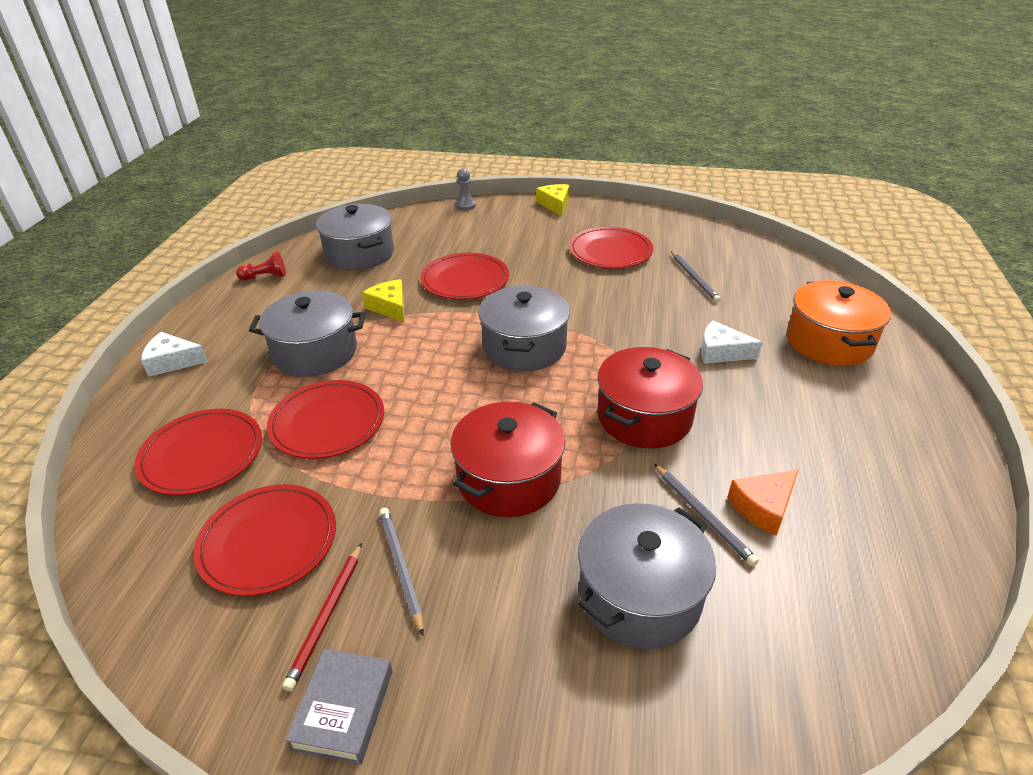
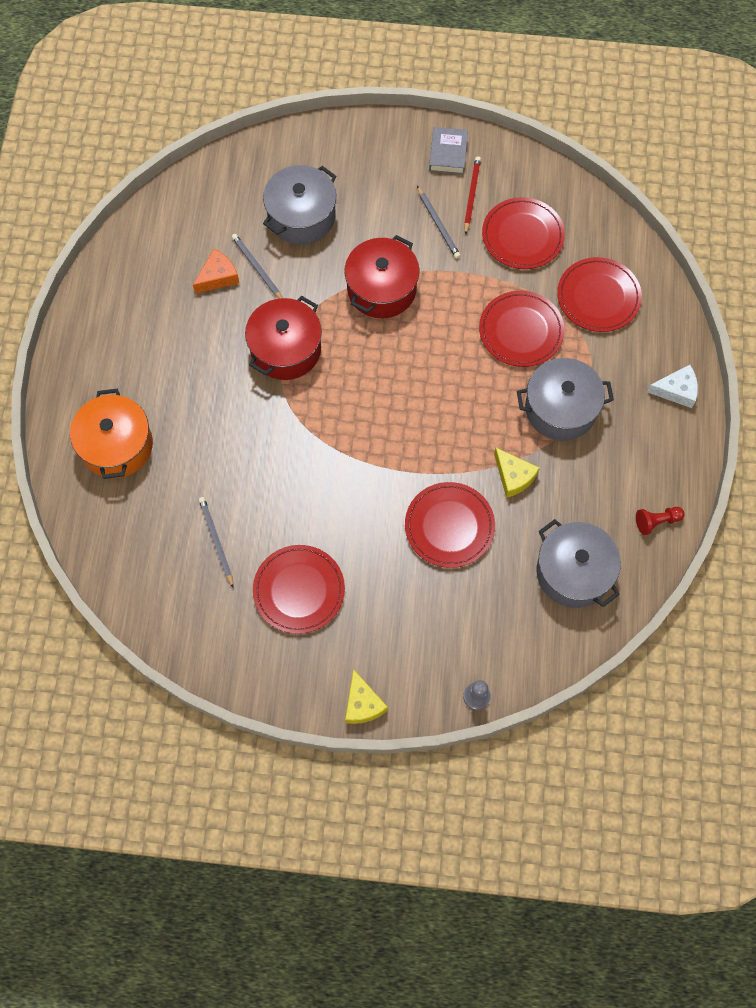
camera: 175 degrees right, 30 degrees up
grey pot [478,286,570,371] -> none
white cheese [701,320,763,364] -> none

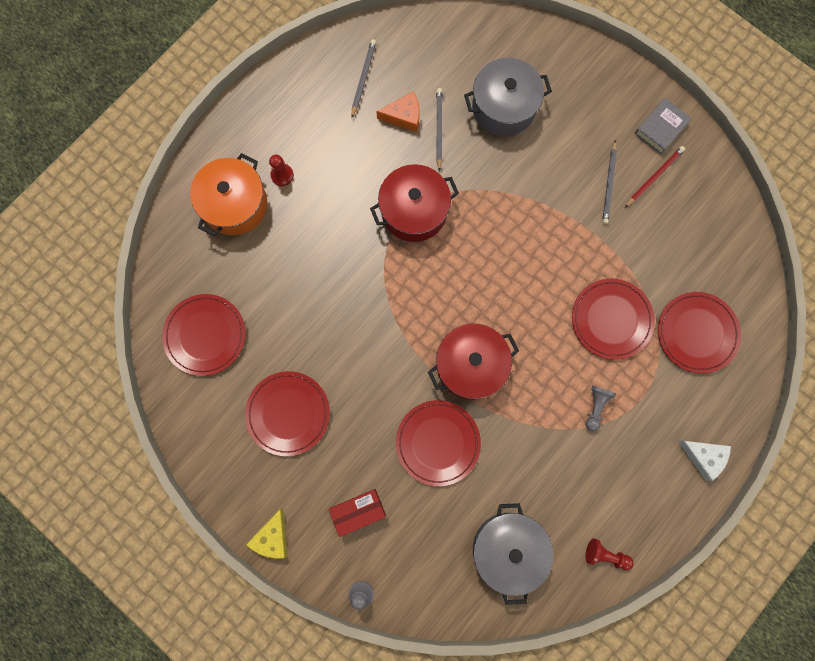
camera: 35 degrees right, 10 degrees up
grey pencil [199,497,234,588] -> grey pencil moved to [351,39,376,118]
red pot [344,235,419,318] -> red pot moved to [428,324,519,400]
red plate [482,197,565,269] -> red plate moved to [162,294,246,376]
yellow cheese [494,448,540,498] -> none
grey pot [517,358,614,441] -> grey pawn [586,386,616,431]
none -> red pawn [269,154,294,186]
none -> red box [328,489,386,537]

